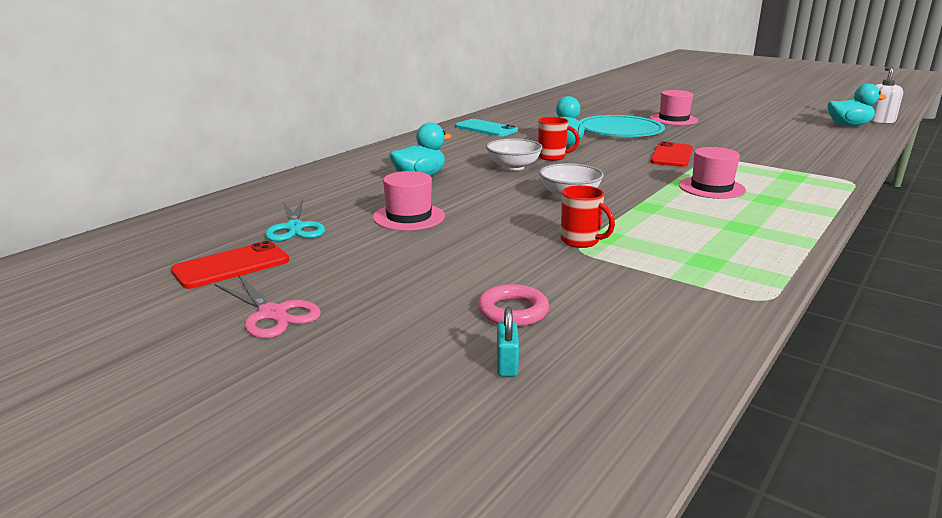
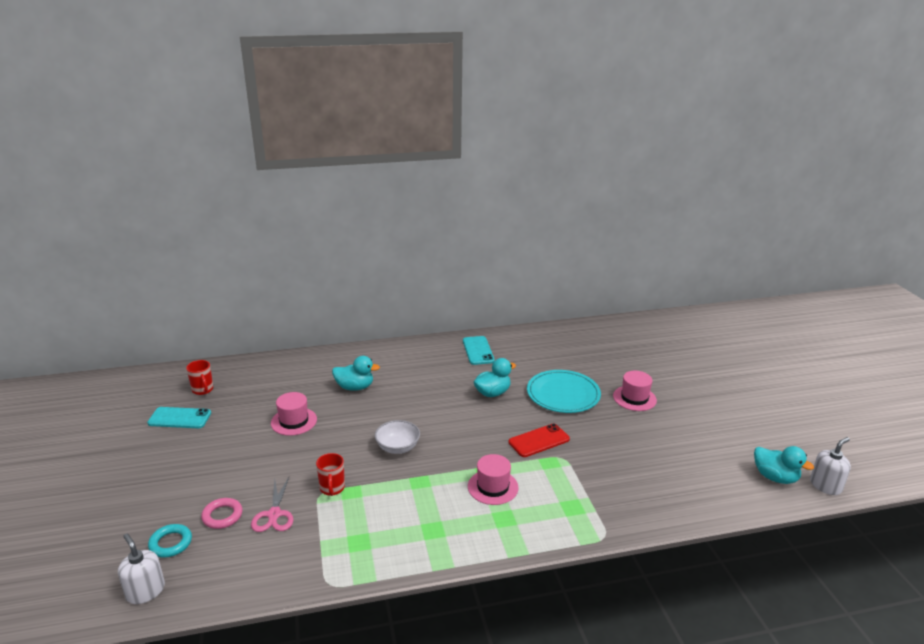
camera: 40 degrees right, 5 degrees up
red phone [171,241,289,289] -> turquoise phone [147,407,211,428]
pink scissors [215,275,321,338] -> pink scissors moved to [251,477,293,532]
turquoise scissors [265,199,325,241] -> none
white bowl [486,139,543,170] -> none
turquoise padlock [497,307,519,377] -> turquoise ring [148,524,192,558]
red mug [538,117,580,161] -> red mug moved to [186,360,213,395]
none -> white soap dispenser [118,534,165,604]

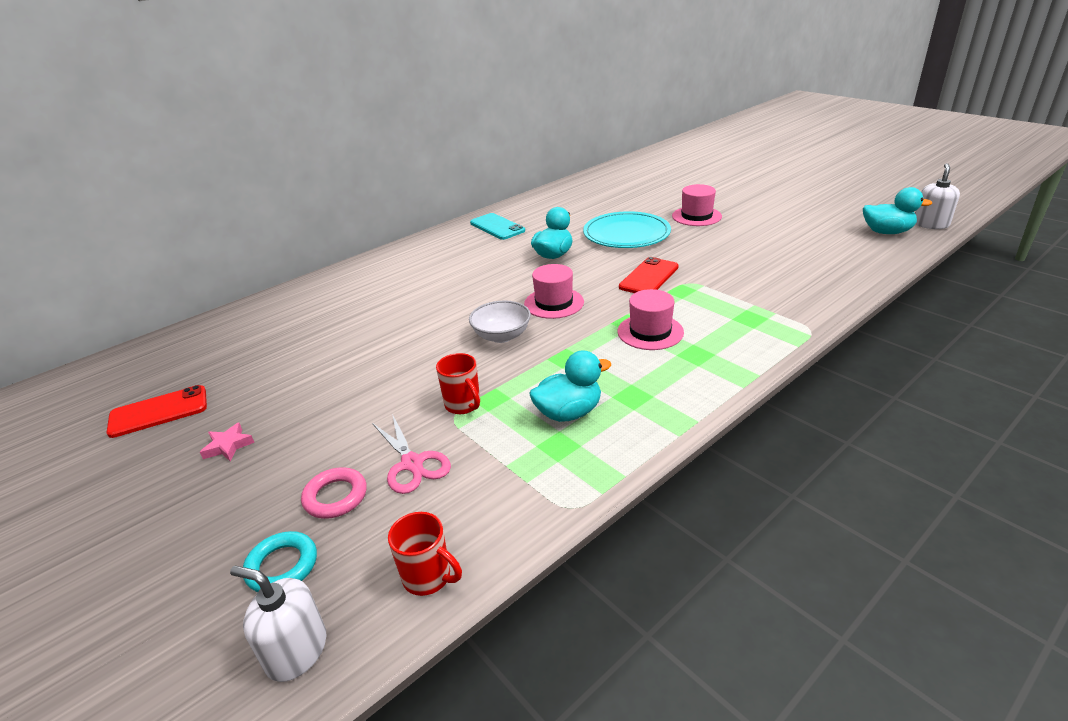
camera: 25 degrees left, 5 degrees up
turquoise phone [147,407,211,428] -> red phone [106,385,207,438]
red mug [186,360,213,395] -> red mug moved to [388,512,462,596]
pink hat [271,392,317,436] -> pink hat moved to [524,264,584,319]
turquoise duck [332,356,380,391] -> turquoise duck moved to [529,351,611,422]
none -> pink star [200,422,255,462]

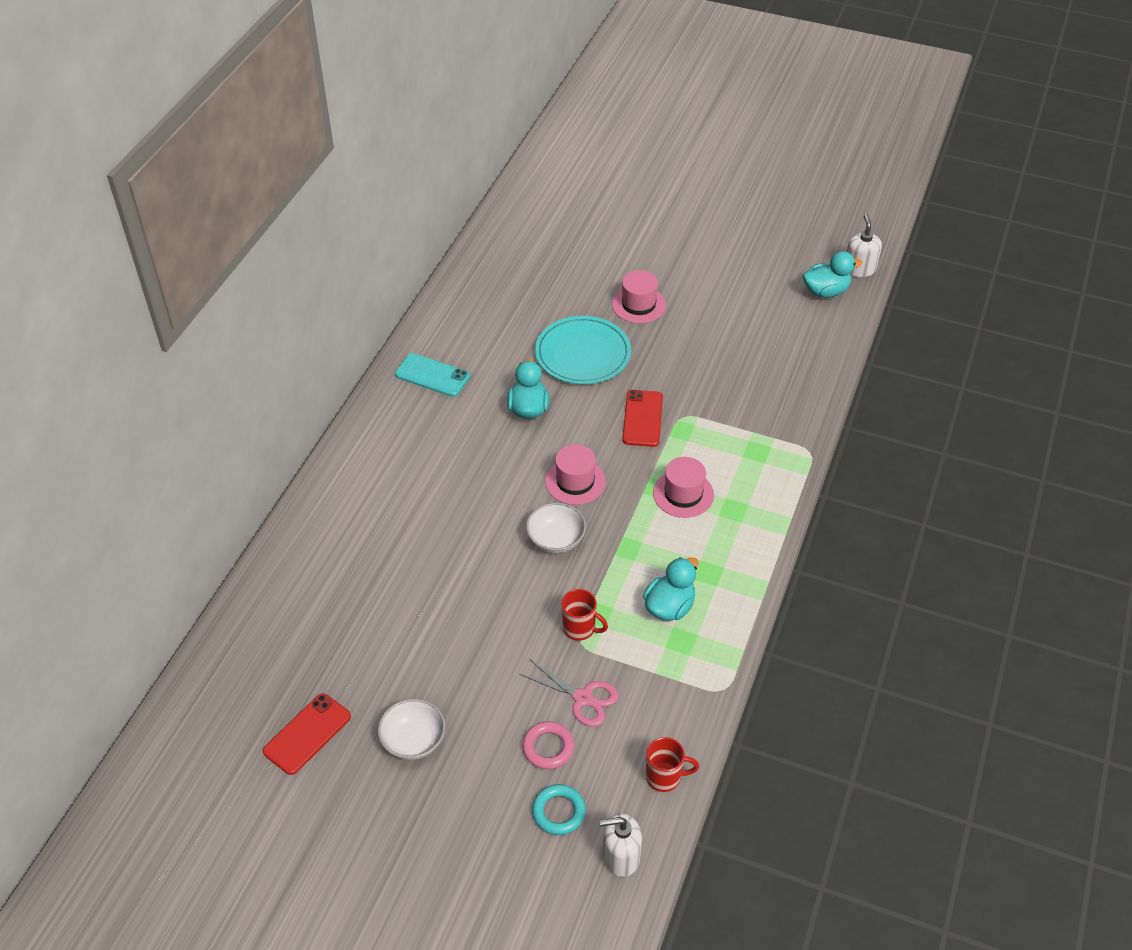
camera: 30 degrees left, 15 degrees up
pink star [200,422,255,462] -> white bowl [378,699,445,760]

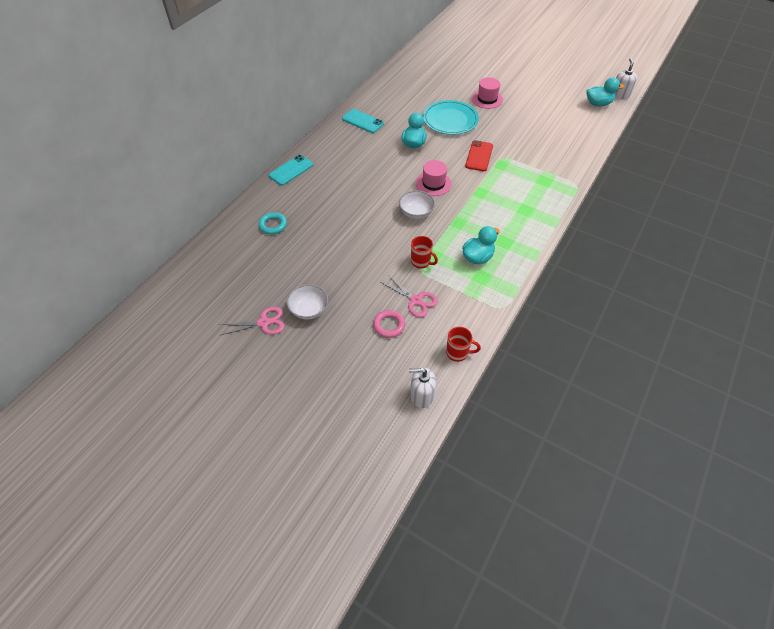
camera: 10 degrees right, 5 degrees up
red phone [263,693,351,775] -> none
turquoise ring [532,784,586,835] -> turquoise ring moved to [259,212,287,234]
pink hat [653,457,714,518] -> none
none -> pink scissors [219,307,284,335]
none -> turquoise phone [269,155,313,185]

